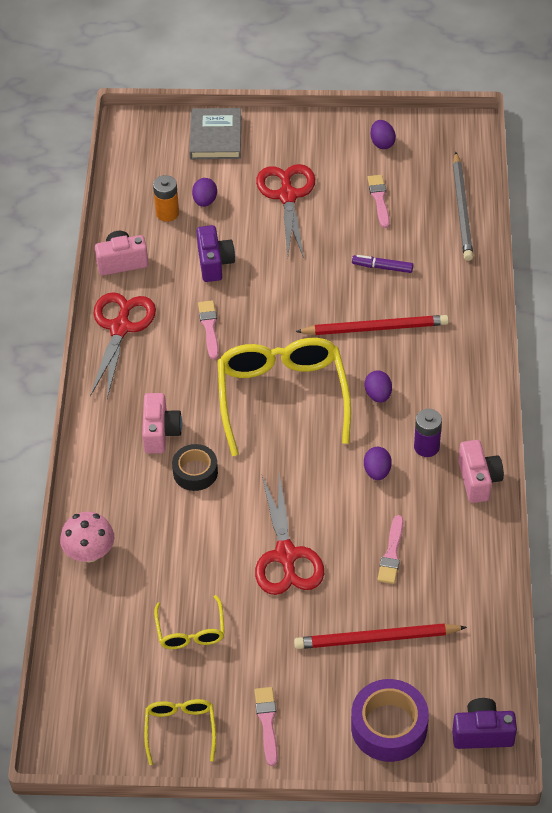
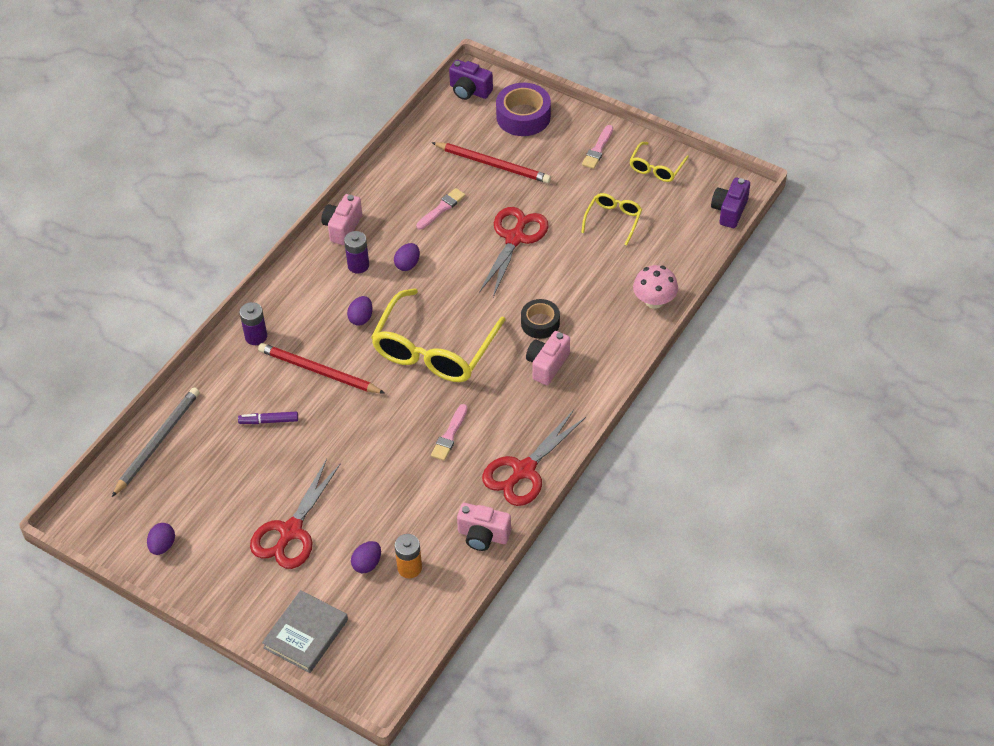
camera: 150 degrees left, 0 degrees up
purple camera [196,225,235,282] -> purple camera moved to [711,178,750,228]
purple marker [352,255,413,273] -> purple marker turned 135 degrees clockwise [238,412,298,424]
pink brush [367,175,390,228] -> none
none -> purple battery [240,302,267,345]

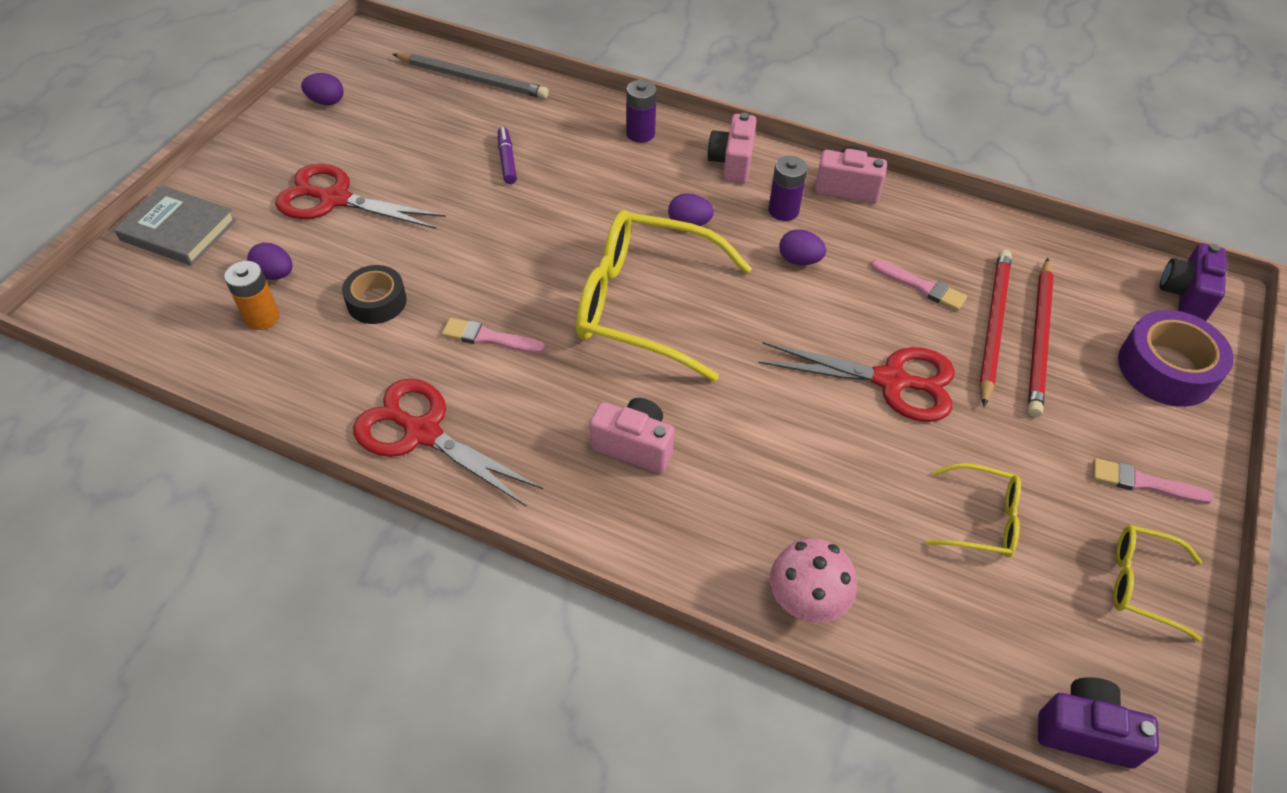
camera: 80 degrees right, 0 degrees up
red pencil [258,343,385,393] -> red pencil moved to [979,250,1012,407]
pink camera [457,503,511,551] -> pink camera moved to [707,113,757,184]
black tape [521,299,560,339] -> black tape moved to [342,265,407,324]

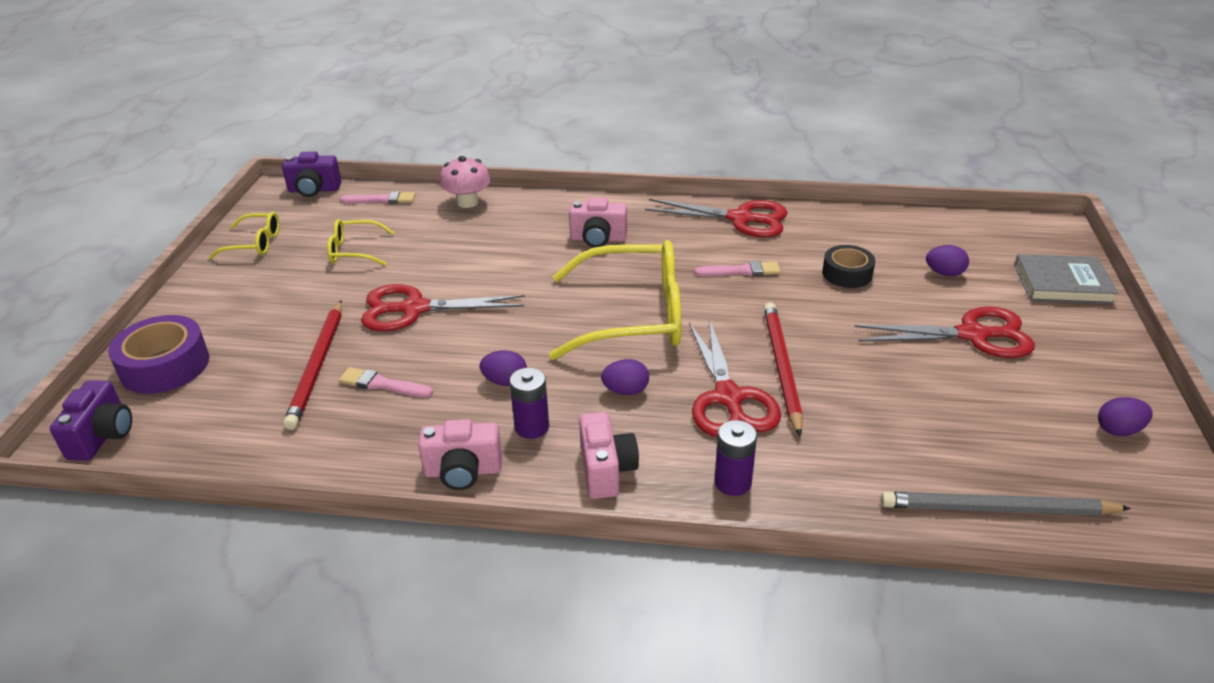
camera: 165 degrees right, 15 degrees down
orange battery [224,261,280,330] -> none
purple marker [498,127,517,184] -> none
red pencil [1028,258,1054,417] -> red pencil moved to [764,302,803,437]
pink brush [1093,458,1214,504] -> pink brush moved to [340,191,415,204]
none -> red scissors [689,319,781,437]

